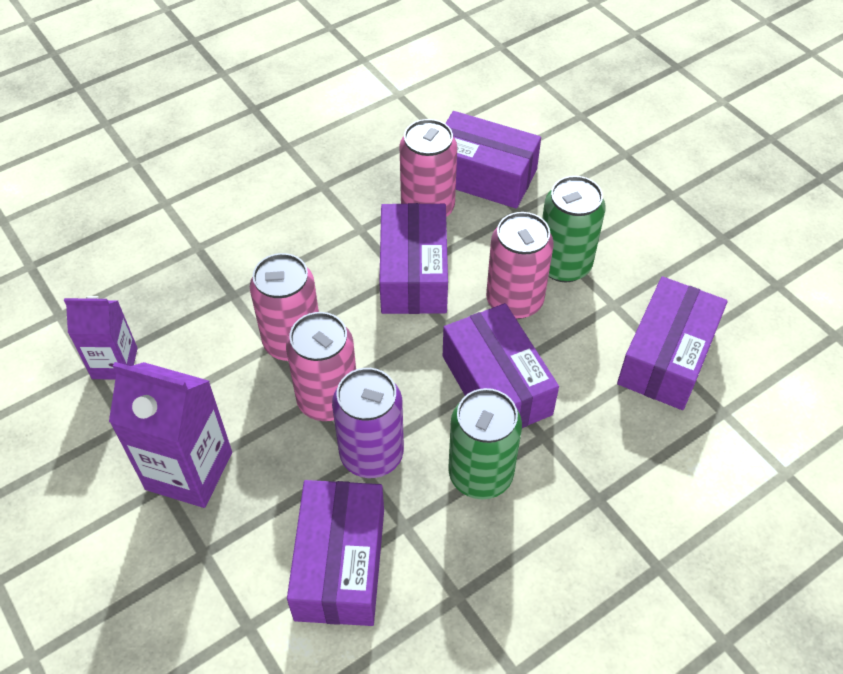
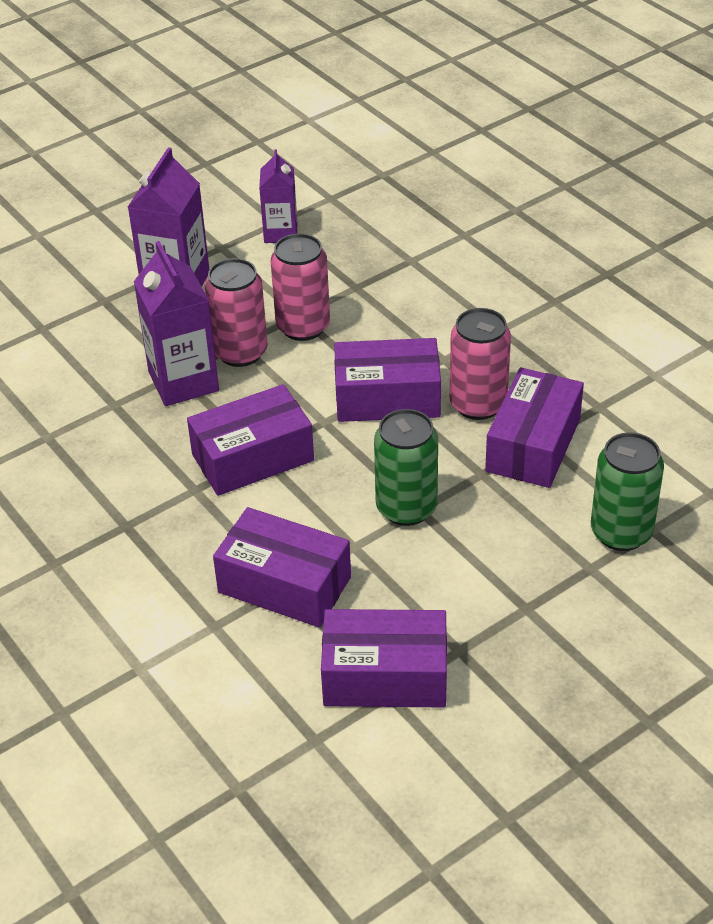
camera: 90 degrees right, 10 degrees down
purple box [287,480,384,626] -> purple box moved to [321,609,447,708]
purple can [332,368,404,478] -> purple carton [134,241,219,406]
green can [448,388,522,499] -> green can moved to [591,432,664,551]
pink can [486,212,554,319] -> none

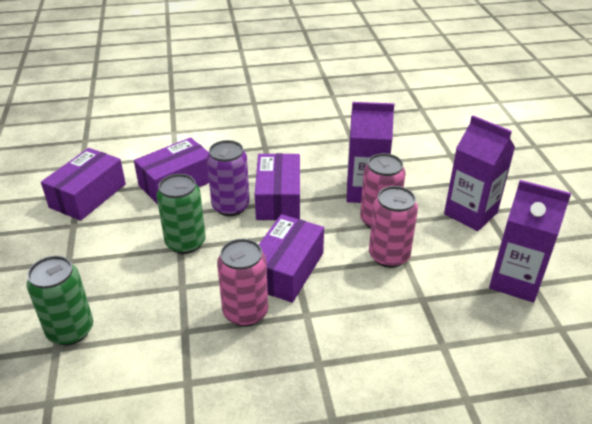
camera: 115 degrees right, 5 degrees down
purple carton [259,149,297,243] -> purple carton [489,180,571,303], size x1.58
purple box [485,367,584,488] -> none
none -> purple can [207,140,250,216]

